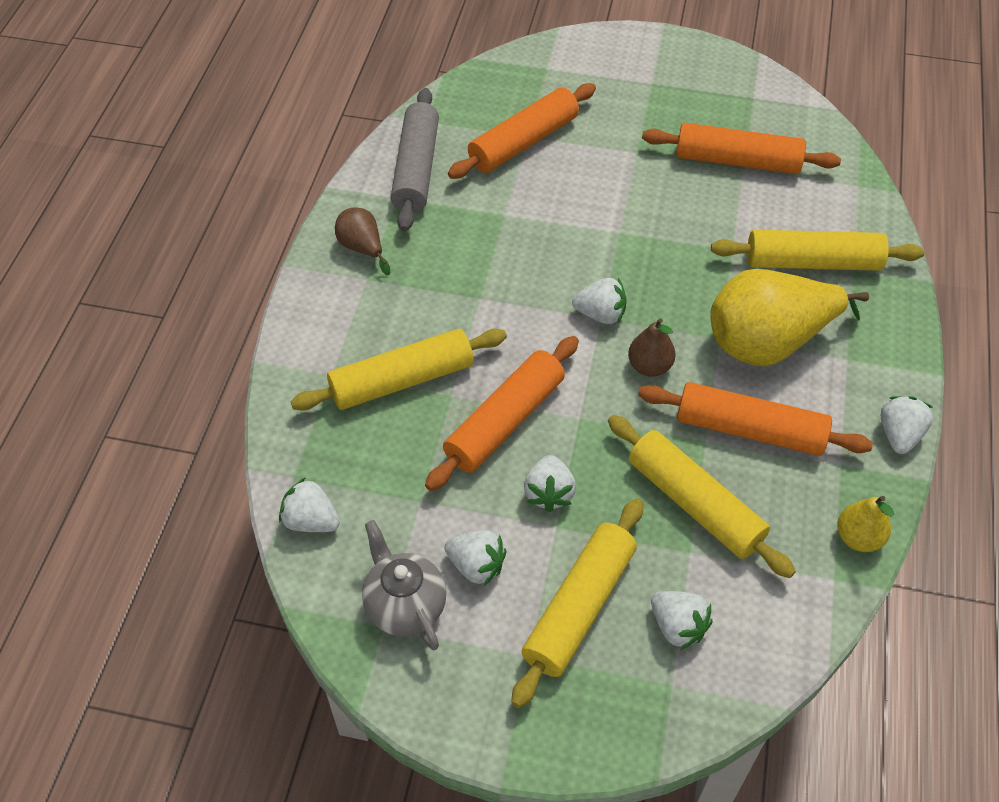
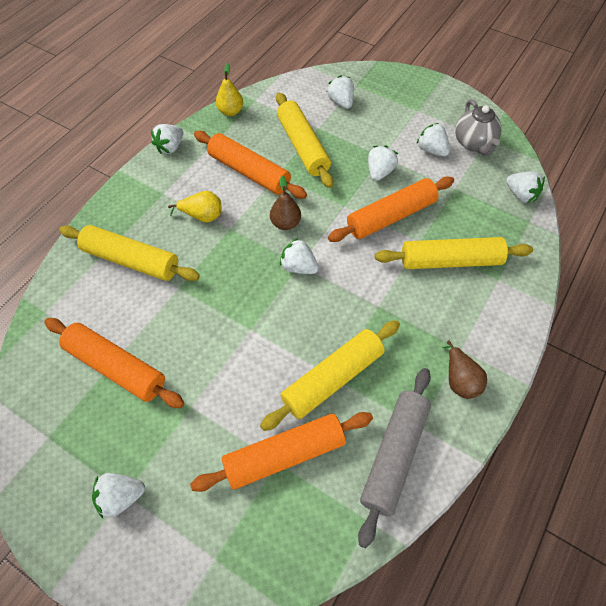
camera: 160 degrees left, 5 degrees up
yellow rolling pin [511,498,643,708] -> yellow rolling pin moved to [260,320,400,431]
yellow pear [710,269,869,367] -> yellow pear [168,191,221,223], size x0.48
none -> white strawberry [92,473,145,518]

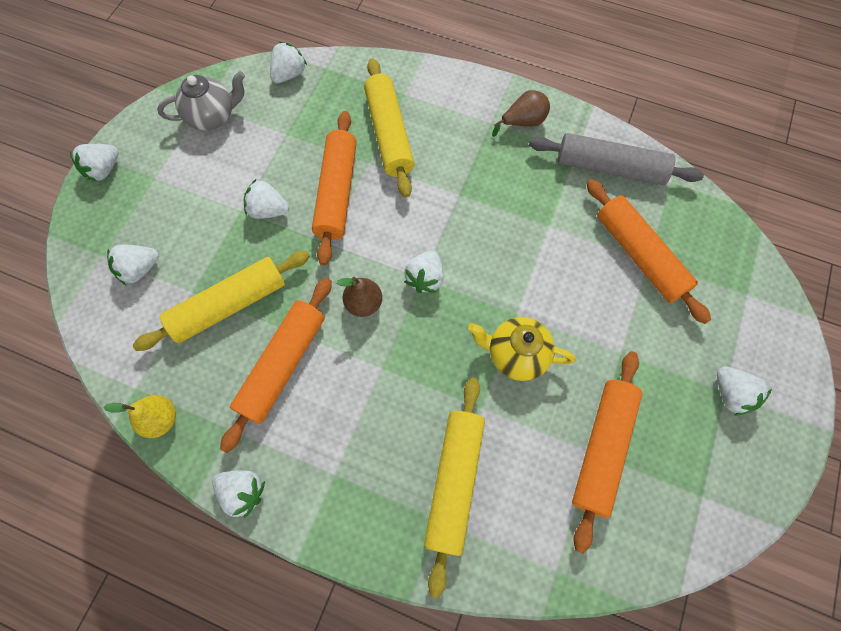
camera: 100 degrees left, 10 degrees up
yellow pear [168,191,221,223] -> none
yellow rolling pin [260,320,400,431] -> none
orange rolling pin [328,177,454,242] -> orange rolling pin turned 45 degrees clockwise [312,111,357,265]
white strawberry [417,123,450,157] -> white strawberry moved to [70,144,119,182]
none -> yellow teapot [468,317,576,381]

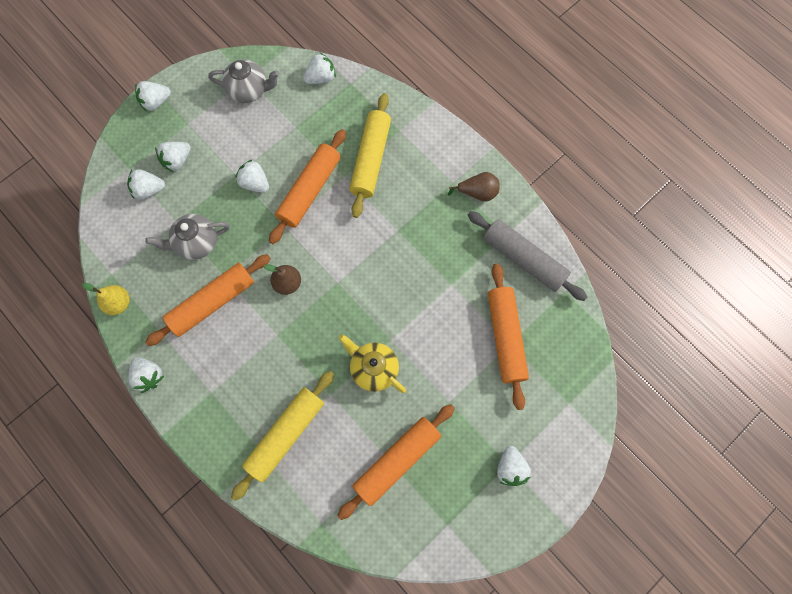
camera: 25 degrees right, 5 degrees up
yellow rolling pin [133,251,310,351] -> grey teapot [145,214,230,260]
white strawberry [404,250,443,293] -> white strawberry moved to [155,142,191,172]

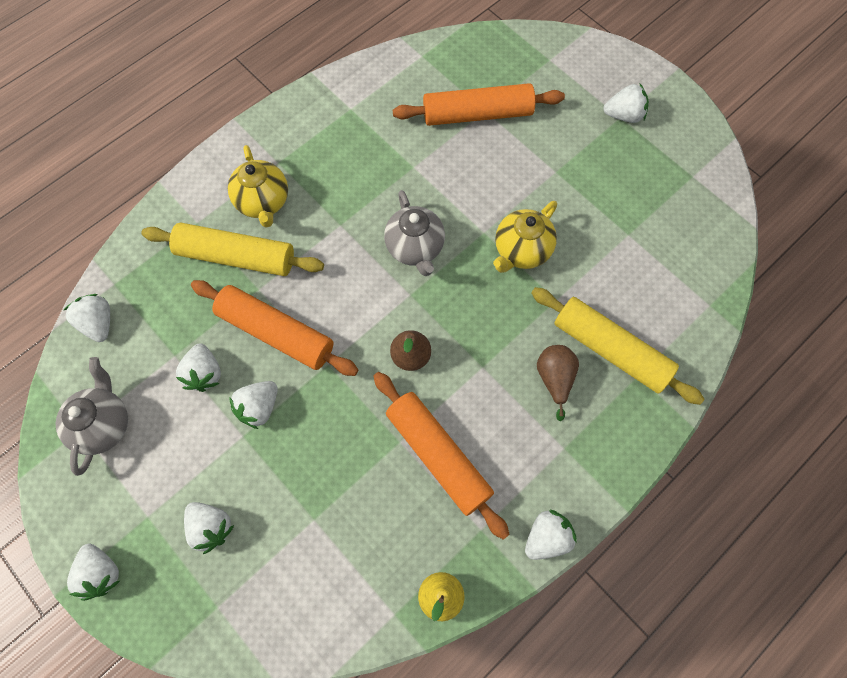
camera: 90 degrees left, 5 degrees down
white strawberry [127,169,165,199] -> white strawberry moved to [176,343,221,392]
grey teapot [145,214,230,260] -> grey teapot moved to [384,190,445,276]
orange rolling pin [337,404,455,520] -> none
brown pear [448,172,500,202] -> brown pear moved to [537,345,579,421]
grey rolling pin [468,211,587,301] -> none
none -> yellow teapot [228,145,288,228]

